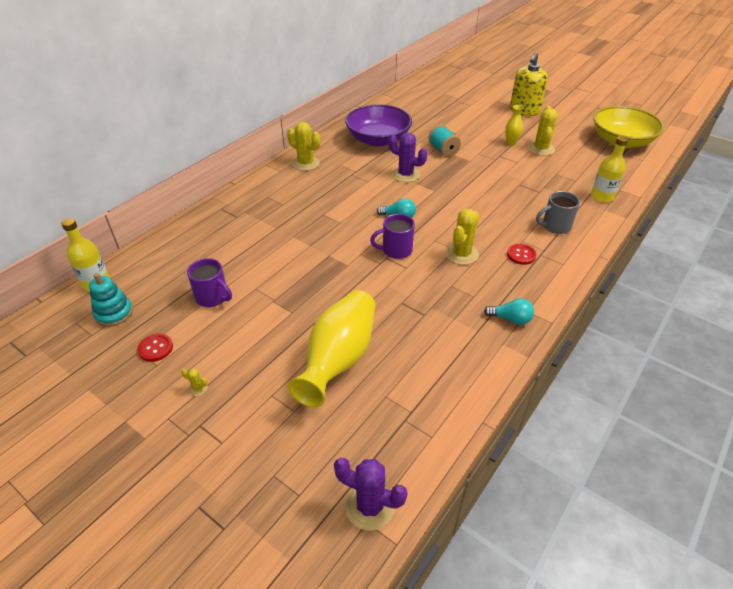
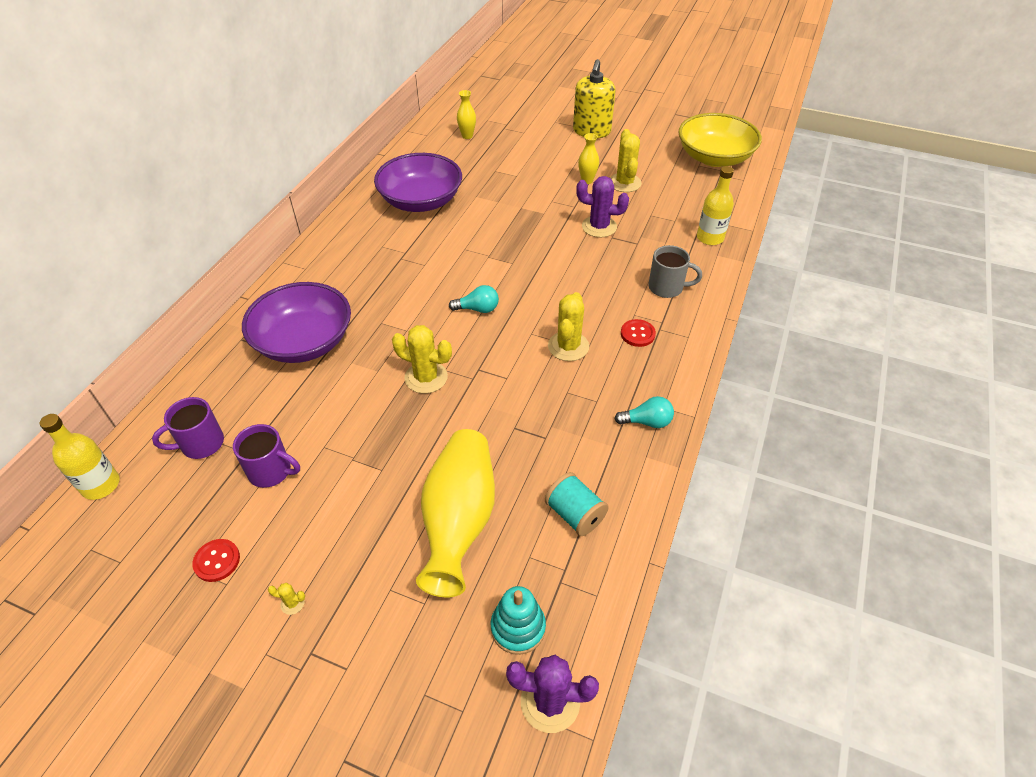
camera: 15 degrees left, 5 degrees up
turquoise stacking toy [89,273,133,327] -> turquoise stacking toy moved to [491,586,546,655]
yellow cactus [287,122,320,171] -> yellow cactus moved to [392,325,452,394]
purple mug [370,214,415,259] -> purple mug moved to [152,397,224,459]
purple cactus [388,133,427,182] -> purple cactus moved to [576,176,629,237]
turquoise spool [428,125,461,157] -> turquoise spool moved to [545,472,609,536]
grey mug [536,191,580,234] -> grey mug turned 135 degrees counterclockwise [649,245,702,298]
none -> purple bowl [242,282,351,363]
none -> yellow vase [457,90,476,139]

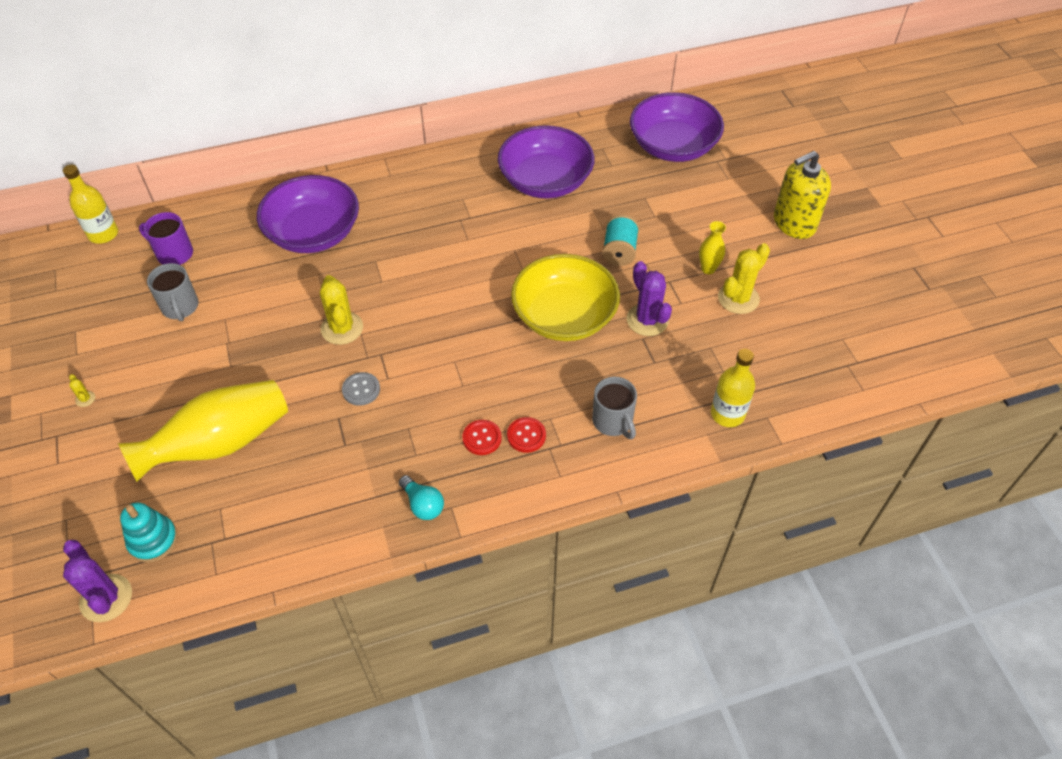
camera: 50 degrees right, 5 degrees up
red button [192,539,240,582] -> red button moved to [462,420,502,455]
purple mug [233,424,300,488] -> grey mug [147,263,199,321]
turquoise light bulb [449,285,499,313] -> none
yellow vase [457,90,476,139] -> purple bowl [630,92,724,162]
turquoise spool [545,472,609,536] -> turquoise spool moved to [602,214,639,266]
yellow cactus [548,292,589,361] -> none
yellow bowl [678,113,762,167] -> yellow bowl moved to [511,254,620,341]
none -> grey button [342,372,380,406]

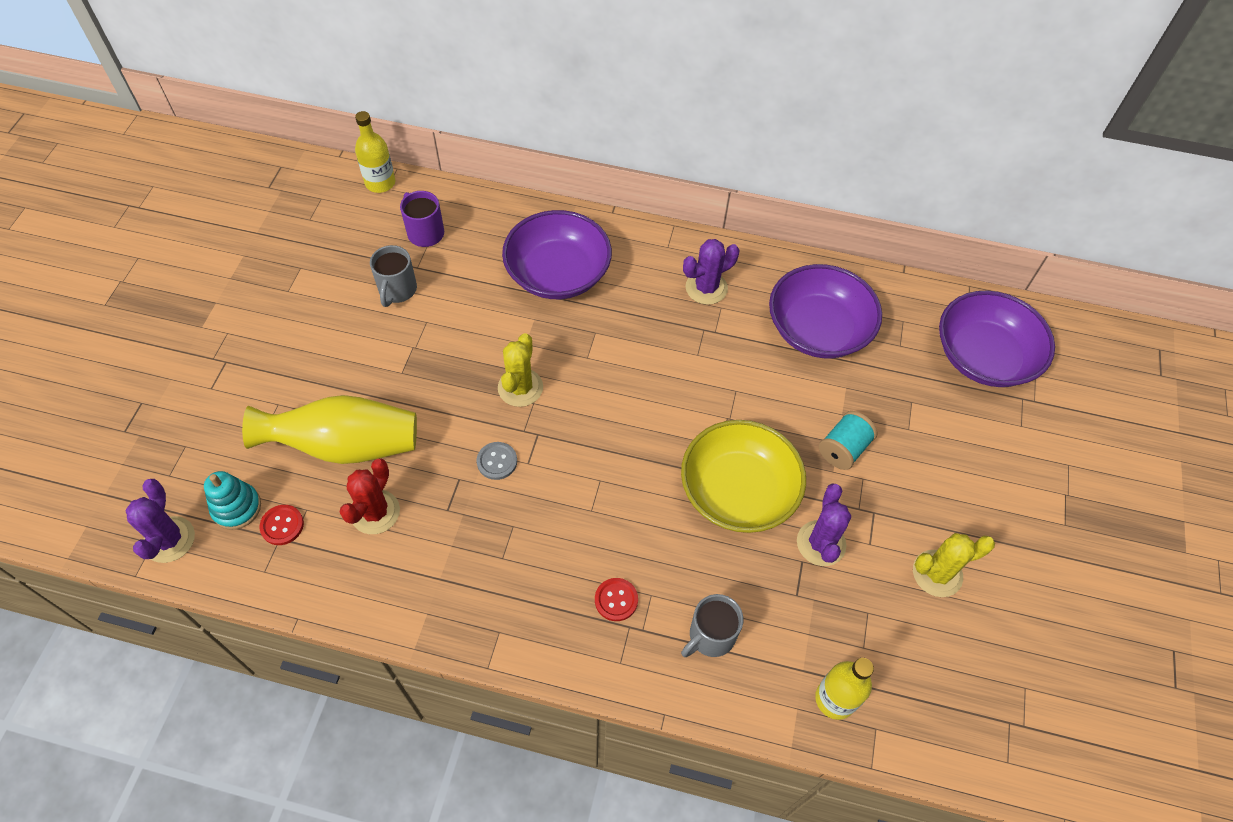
camera: 30 degrees right, 5 degrees up
yellow cactus [69,374,95,407] -> none
turquoise light bulb [399,475,444,520] -> none
red button [462,420,502,455] -> red button moved to [260,505,304,545]
grey mug [592,377,637,439] -> grey mug turned 45 degrees clockwise [681,594,743,657]
yellow vase [699,221,726,274] -> none
yellow soap dispenser [774,151,831,239] -> none
none -> red cactus [339,458,400,534]
none -> purple cactus [683,239,740,305]

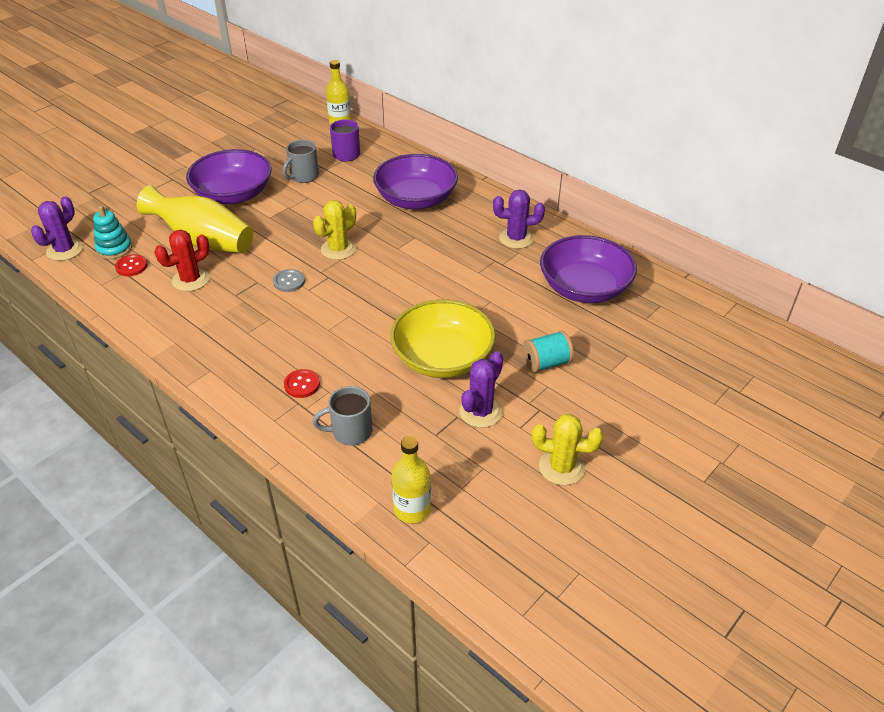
camera: 30 degrees right, 15 degrees down
purple bowl [939,291,1055,387] -> purple bowl moved to [186,149,272,204]

